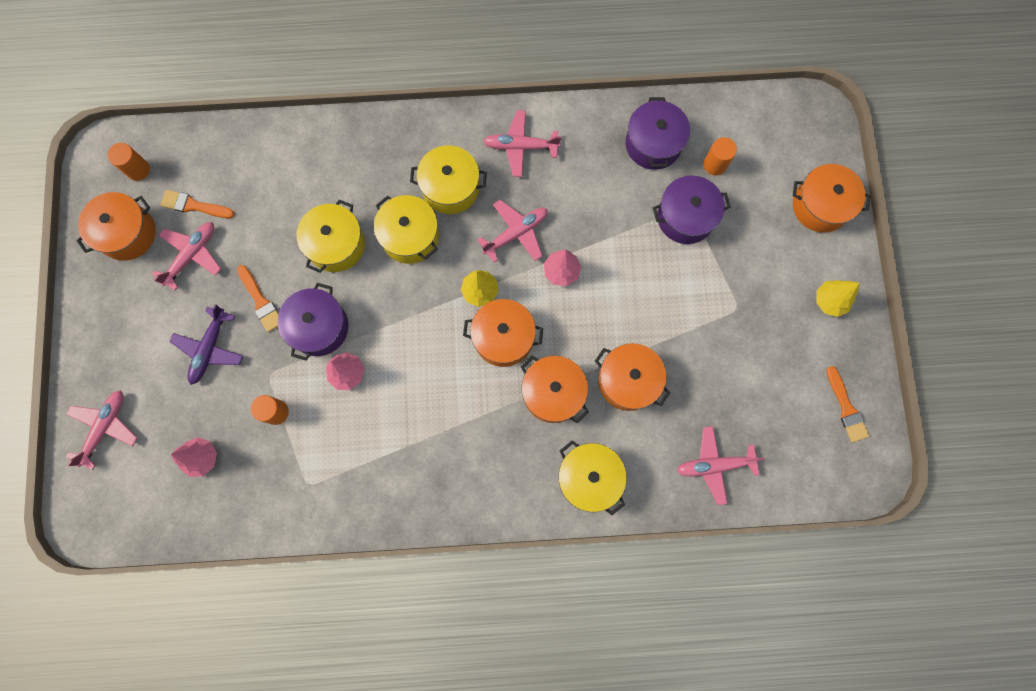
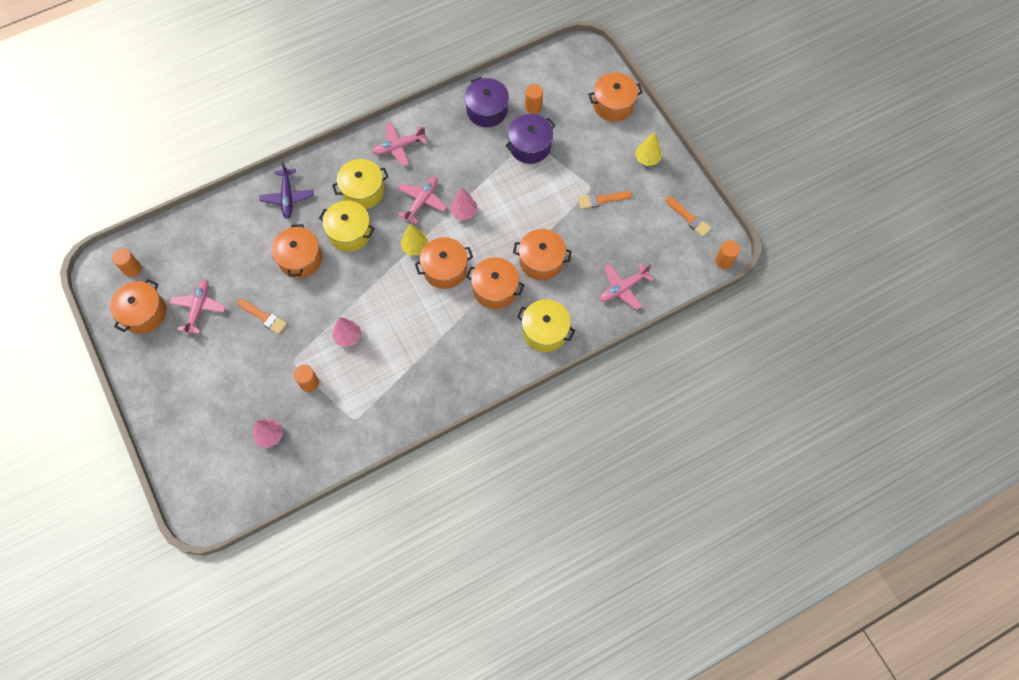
camera: 25 degrees left, 10 degrees down
pink plane [66,390,138,470] -> none
orange brush [160,190,235,218] -> orange brush moved to [578,191,632,209]
purple plane [170,304,243,385] -> purple plane moved to [259,162,314,219]
purple pot [278,283,348,361] -> none
yellow pot [297,200,365,273] -> orange pot [271,224,322,278]
none -> orange cylinder [715,240,740,269]

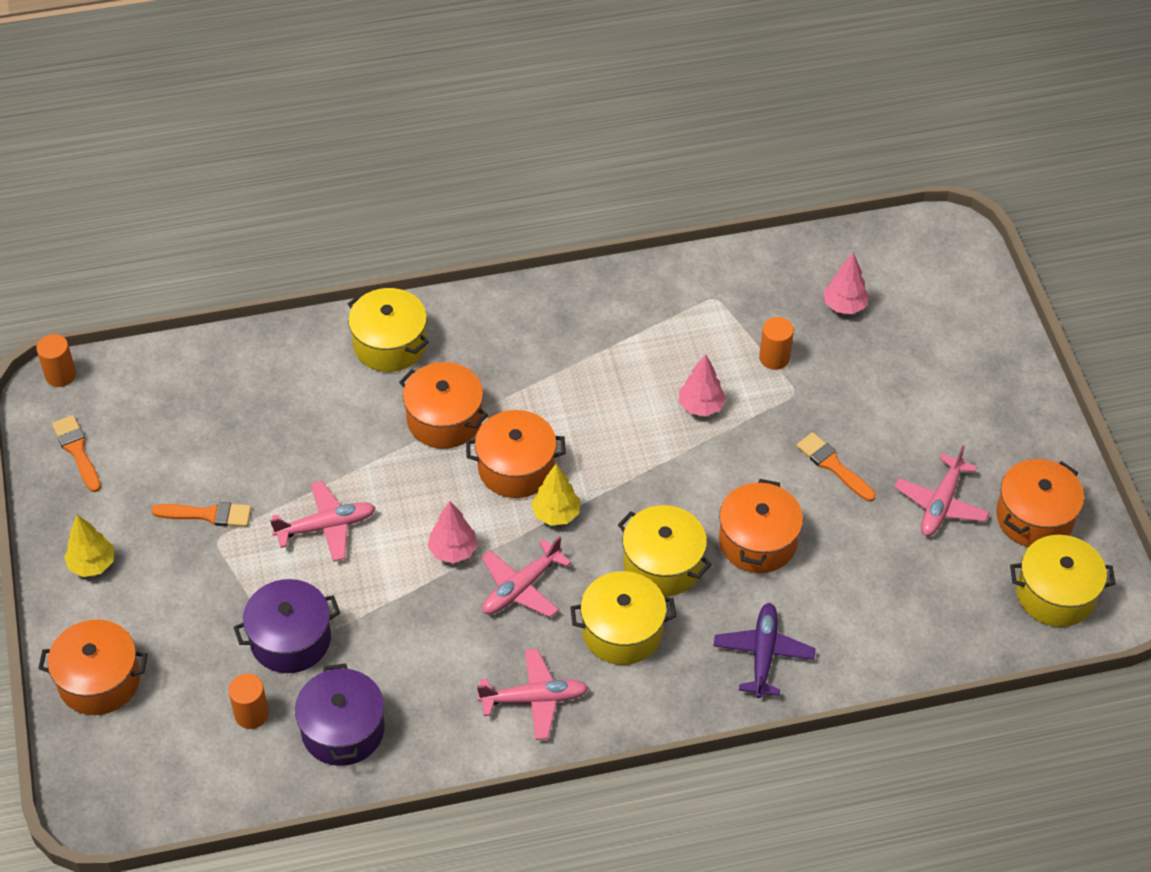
camera: 165 degrees left, 15 degrees down
orange cylinder [112,248,141,277] -> yellow pot [1010,535,1115,627]
orange pot [513,229,572,280] -> none
pink plane [600,263,654,310] -> pink plane moved to [270,481,376,562]

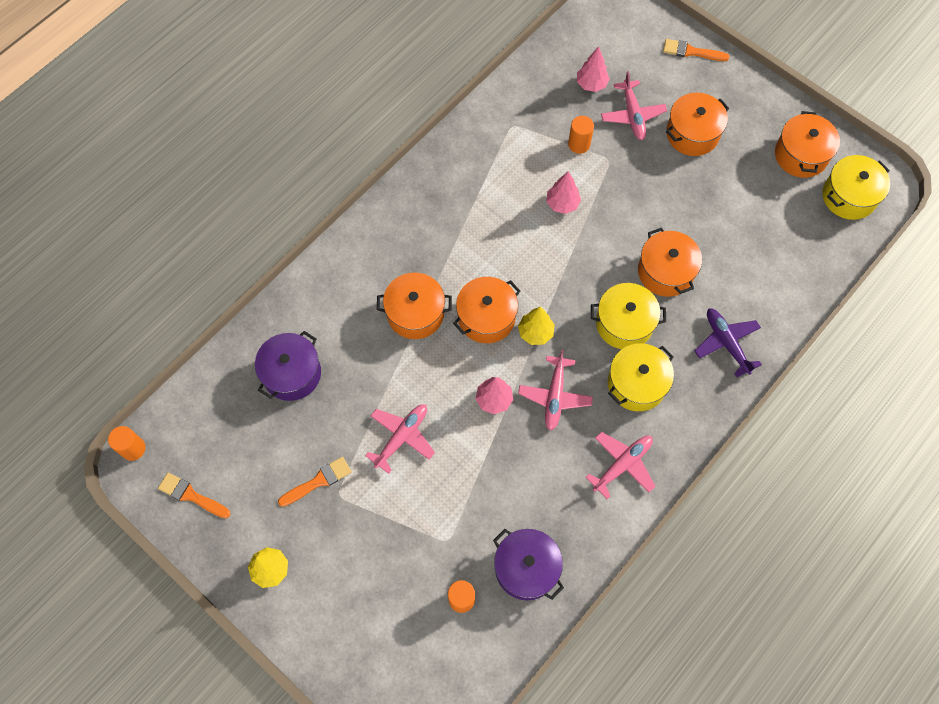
camera: 35 degrees left, 15 degrees up
orange pot [38,620,148,715] -> orange pot moved to [666,93,730,156]
purple pot [234,579,340,673] -> purple pot moved to [255,331,321,401]
yellow pot [348,288,429,372] -> none
orange brush [797,432,876,502] -> orange brush moved to [663,39,729,61]
pink plane [894,445,990,536] -> pink plane moved to [601,71,667,140]

